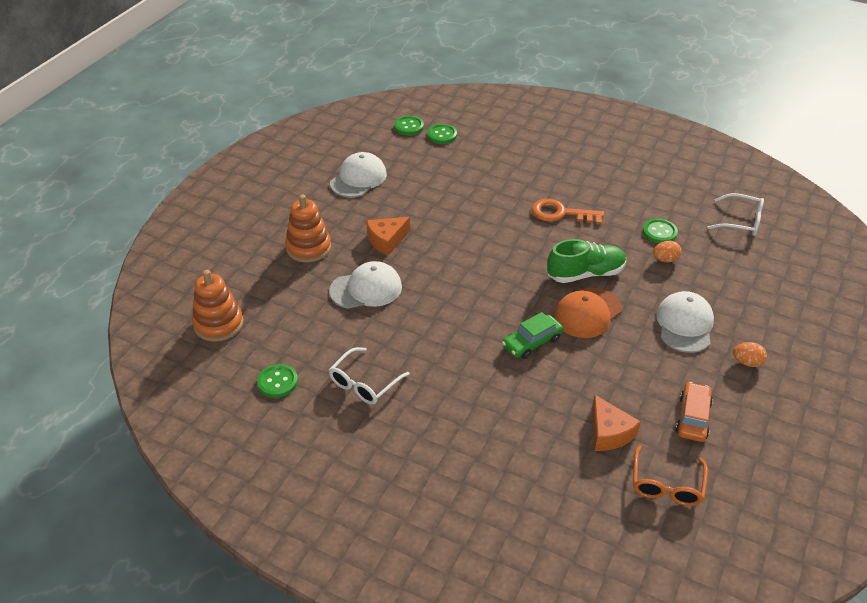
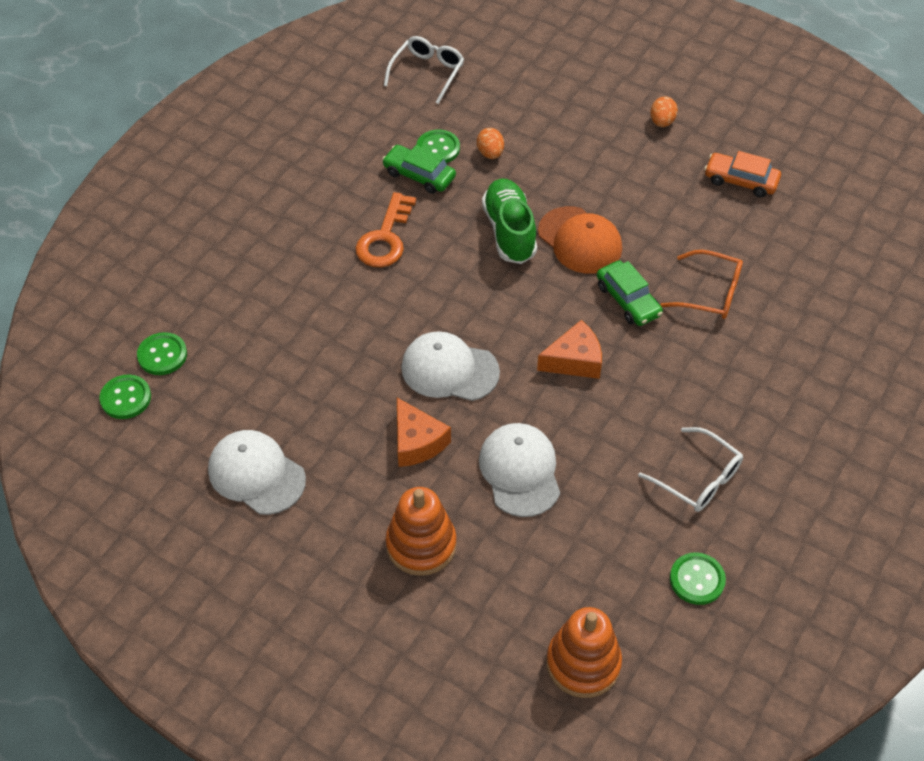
camera: 85 degrees left, 10 degrees up
orange cheese [592,394,641,451] -> orange cheese moved to [537,320,602,379]
orange glasses [633,445,708,506] -> orange glasses moved to [661,250,743,319]
white cap [656,291,714,353] -> white cap moved to [401,331,500,401]
none -> green car [382,145,456,194]

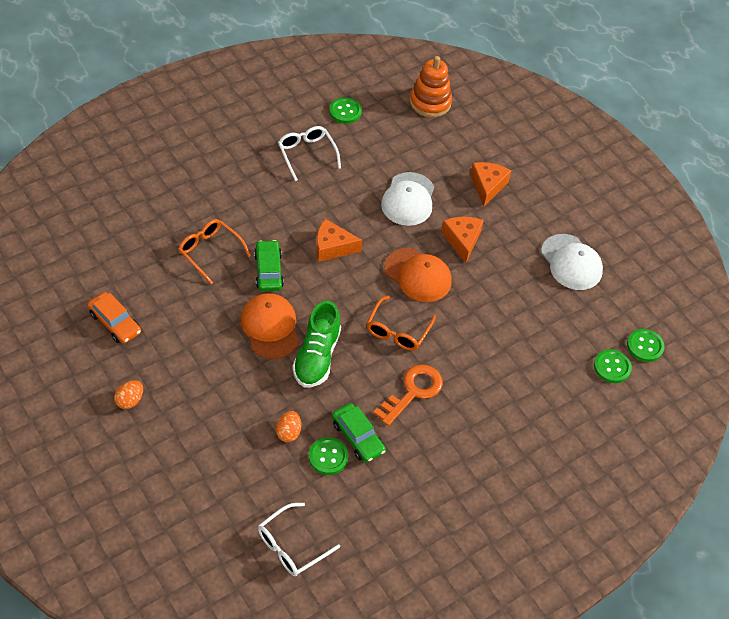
camera: 160 degrees left, 0 degrees up
orange stacking toy [386,487,457,576] -> orange cheese [470,162,511,206]
white cap [401,331,500,401] -> orange cap [384,248,451,302]
none -> orange glasses [366,296,436,351]

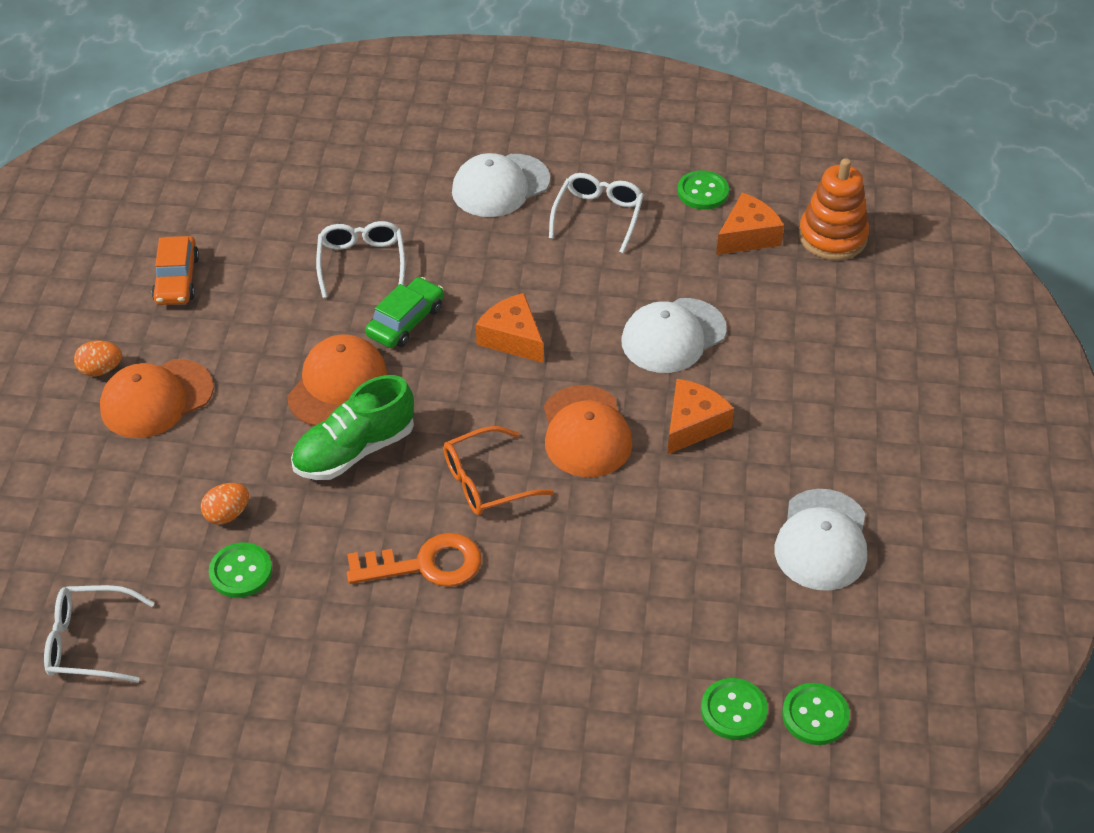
camera: 45 degrees right, 5 degrees down
orange glasses [178,219,251,284] -> white glasses [316,221,405,298]
green car [332,403,386,463] -> none
orange cheese [470,162,511,206] -> orange cheese moved to [716,193,784,255]
none -> orange cap [100,359,214,438]
none -> white cap [452,153,550,217]

